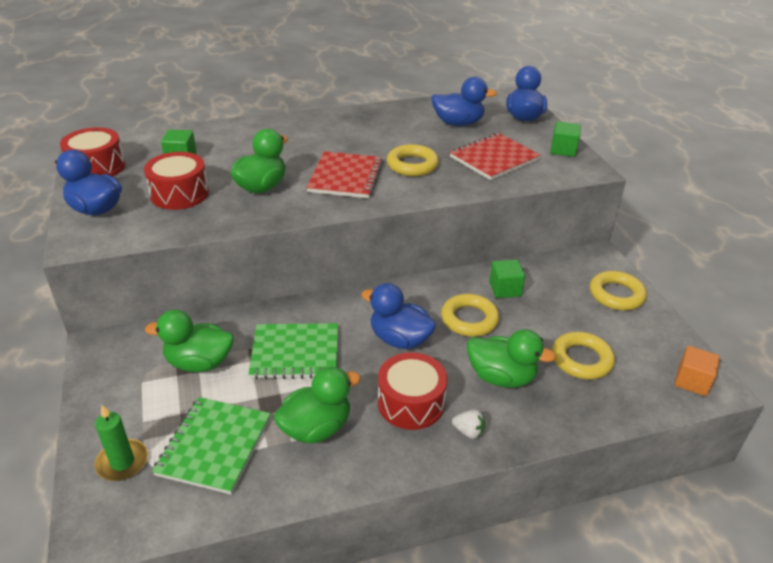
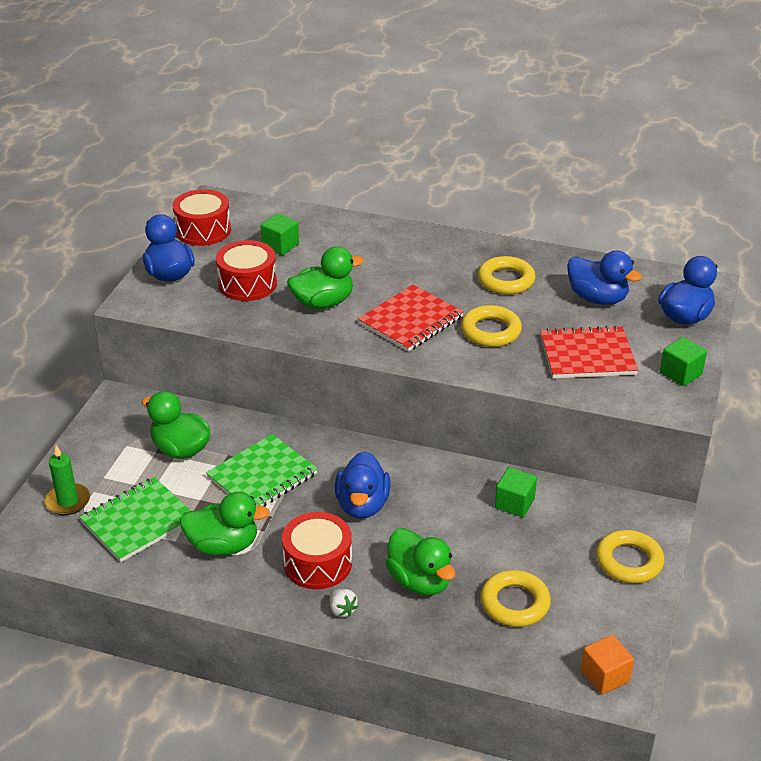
camera: 35 degrees right, 0 degrees up
green notebook [248,323,338,380] -> green notebook turned 75 degrees counterclockwise [206,434,318,507]
blue duck [361,283,436,349] -> blue duck turned 150 degrees counterclockwise [335,451,391,519]
yellow ring [441,294,500,337] -> yellow ring moved to [478,256,536,295]

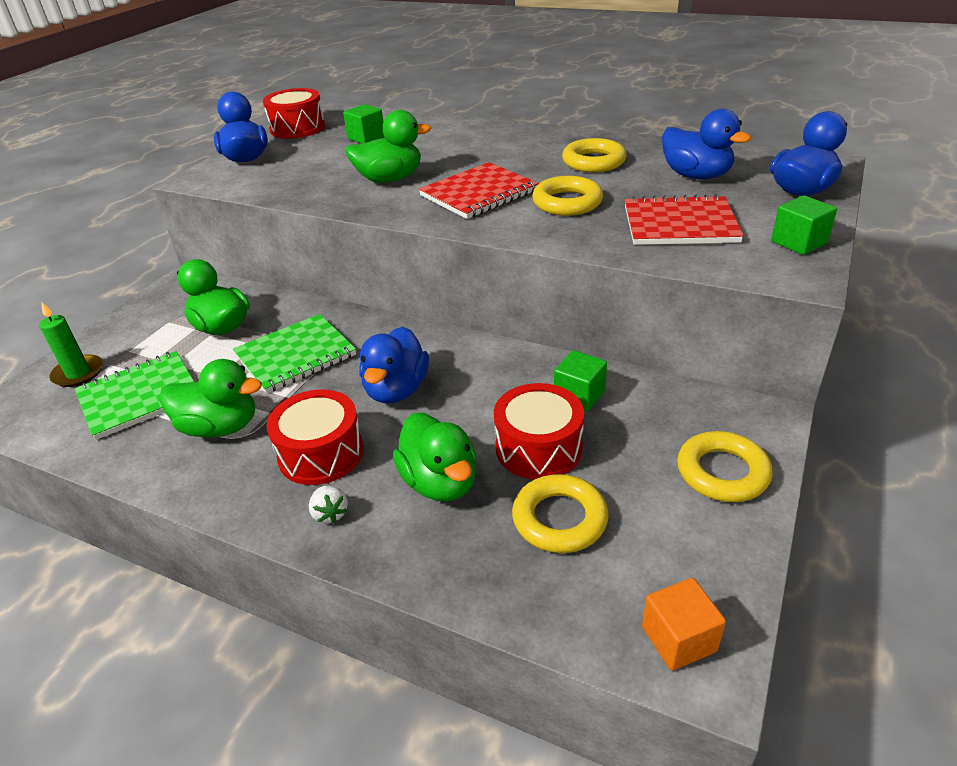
camera: 10 degrees right, 0 degrees up
red drum [216,240,277,301] -> red drum moved to [494,383,584,480]

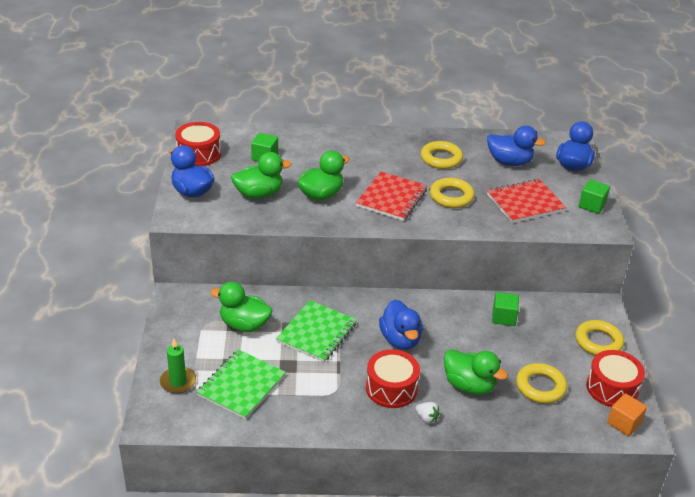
camera: 30 degrees left, 0 degrees up
green duck [159,359,262,438] -> green duck moved to [231,152,292,199]
red drum [494,383,584,480] -> red drum moved to [586,350,645,407]

